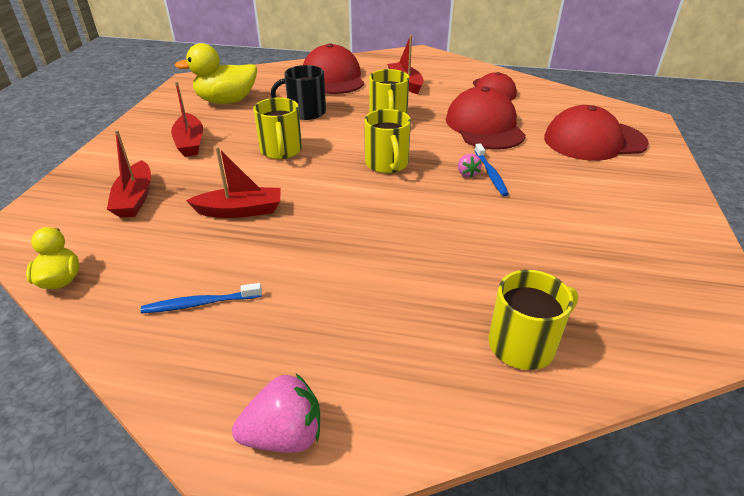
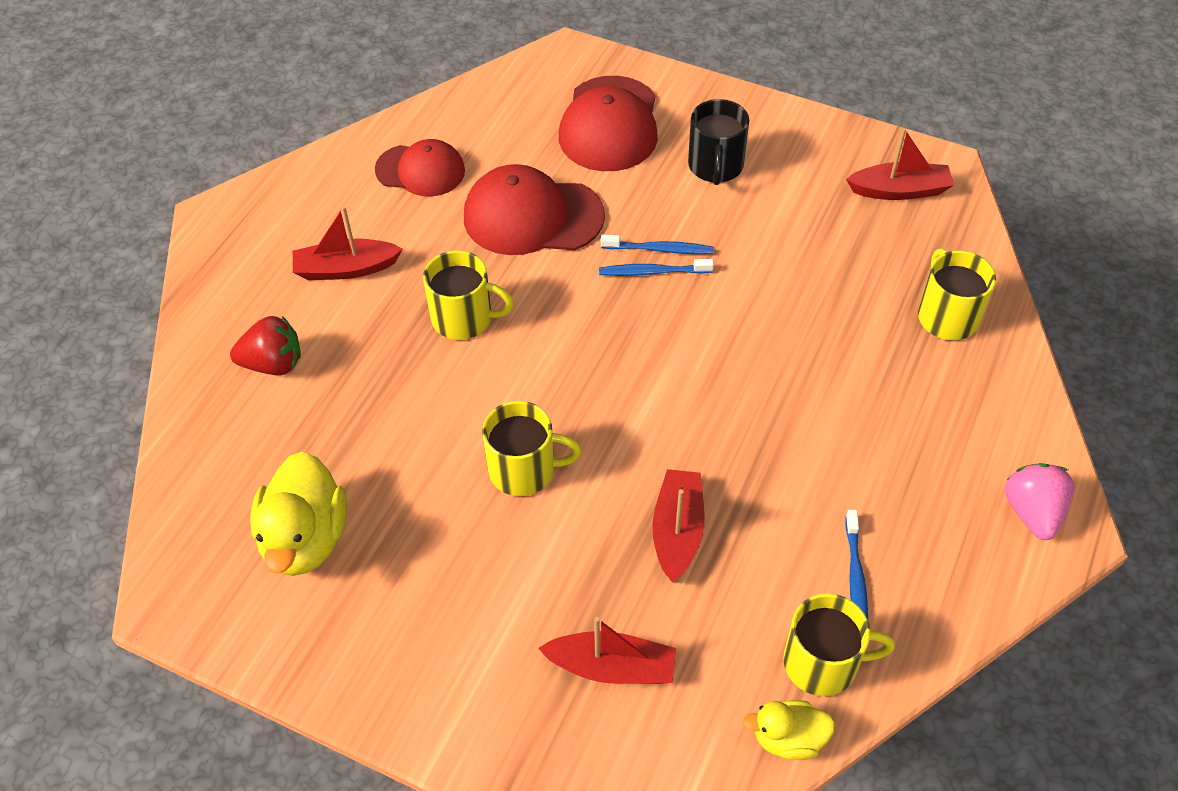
camera: 75 degrees left, 15 degrees up
red boat [171,81,203,157] -> red boat moved to [846,128,954,200]
black mug [271,65,326,120] -> black mug moved to [688,99,749,185]
red cap [303,43,364,94] -> red strawberry [230,316,301,375]
yellow mug [364,109,411,173] -> yellow mug moved to [783,593,895,696]
pink strawberry [458,154,482,178] -> blue toothbrush [599,259,714,276]

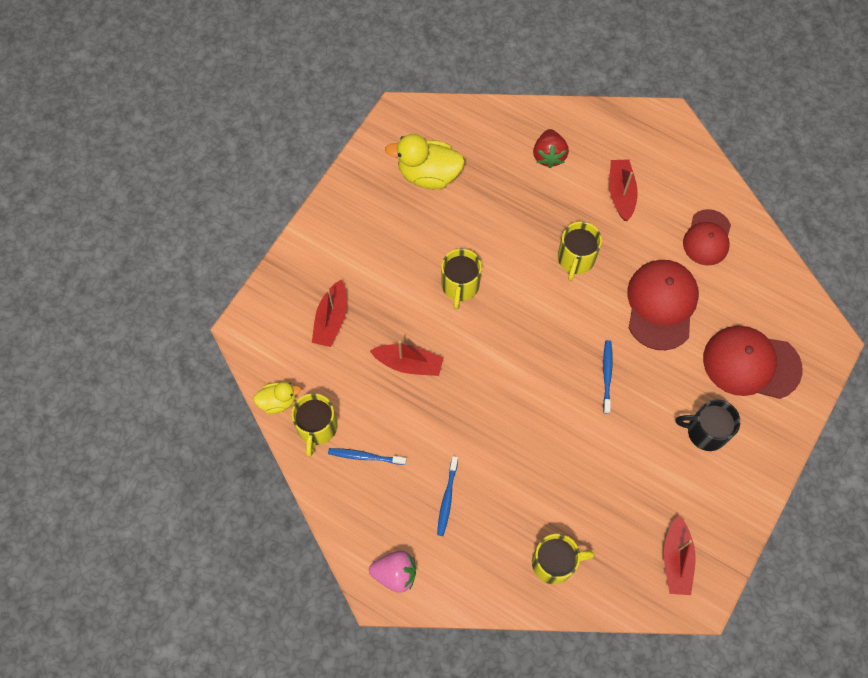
camera: 95 degrees right, 15 degrees up
blue toothbrush [601,235,713,254] -> blue toothbrush moved to [437,456,458,536]
yellow duck [743,700,835,760] -> yellow duck turned 75 degrees clockwise [253,382,301,414]

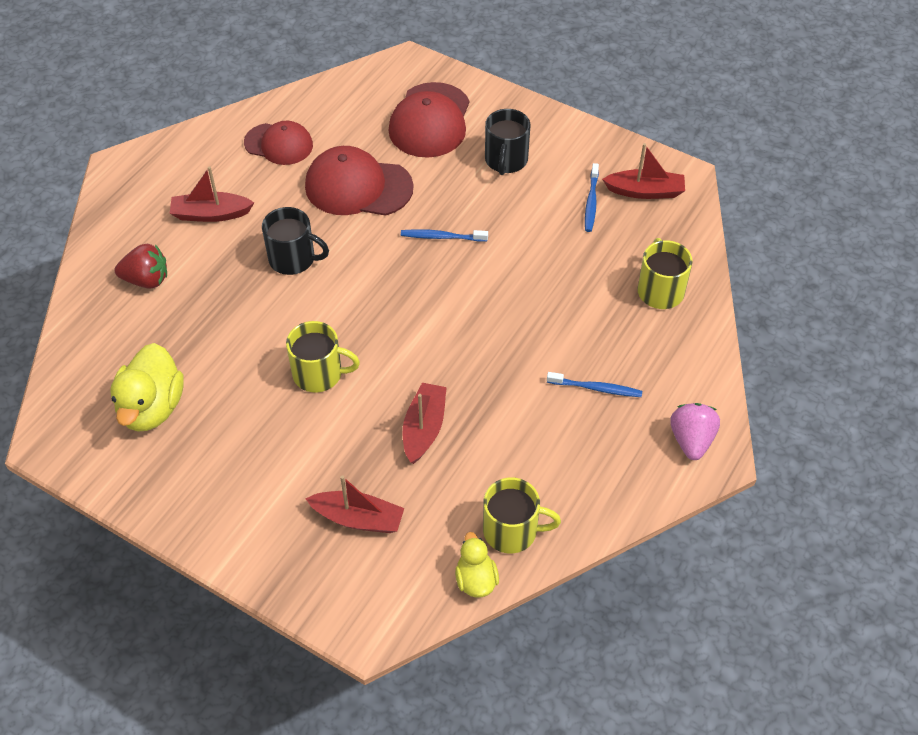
camera: 90 degrees left, 15 degrees down
blue toothbrush [328,448,406,465] -> blue toothbrush moved to [585,163,599,232]
yellow mug [558,221,602,281] -> black mug [262,207,329,275]

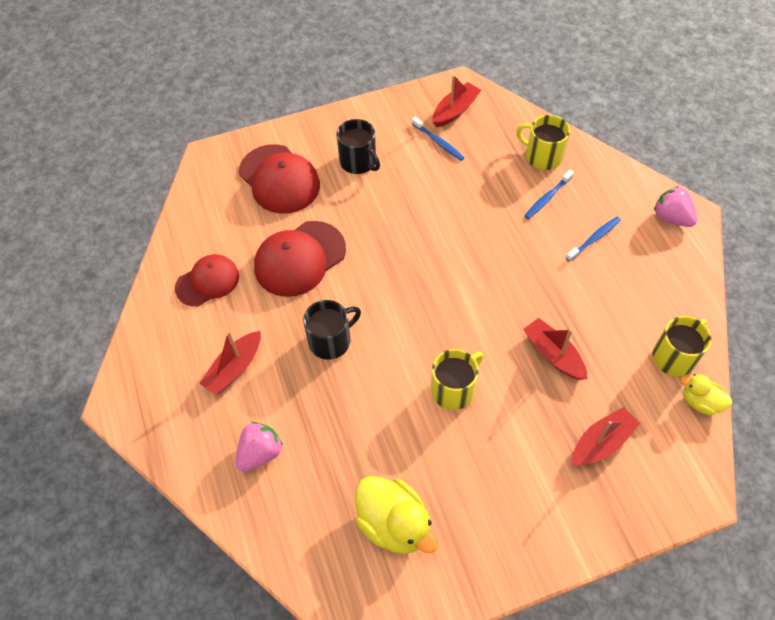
camera: 50 degrees left, 5 degrees up
red strawberry [115,244,167,289] -> pink strawberry [236,422,283,472]
blue toothbrush [401,229,488,242] -> blue toothbrush moved to [524,170,574,219]

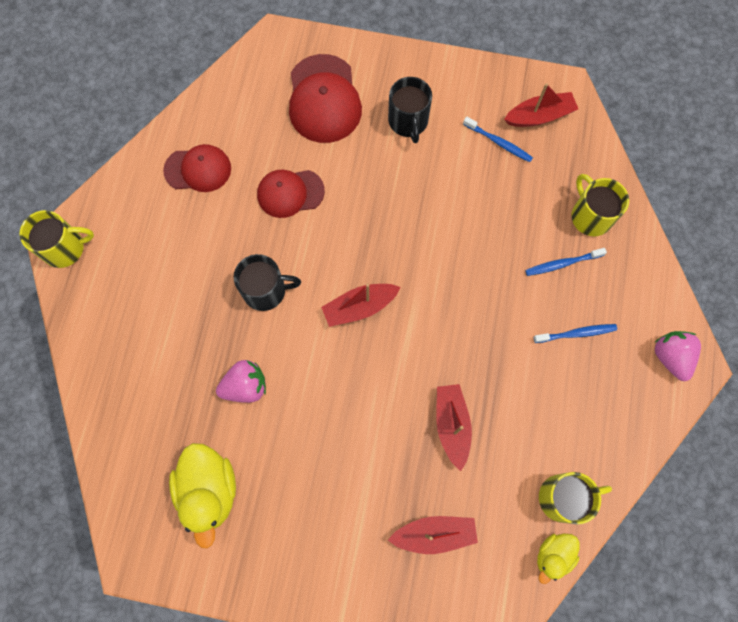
camera: 30 degrees right, 15 degrees up
red boat [199,331,261,395] -> red boat moved to [321,284,401,327]
pink strawberry [236,422,283,472] -> pink strawberry moved to [216,360,266,403]
red cap [254,221,346,297] -> red cap [257,170,325,218], size x0.66
blue toothbrush [412,117,465,161] -> blue toothbrush turned 45 degrees counterclockwise [463,117,533,162]
yellow mug [431,349,483,410] -> yellow mug moved to [19,210,94,268]
yellow duck [680,374,732,416] -> yellow duck turned 105 degrees counterclockwise [537,534,580,584]

